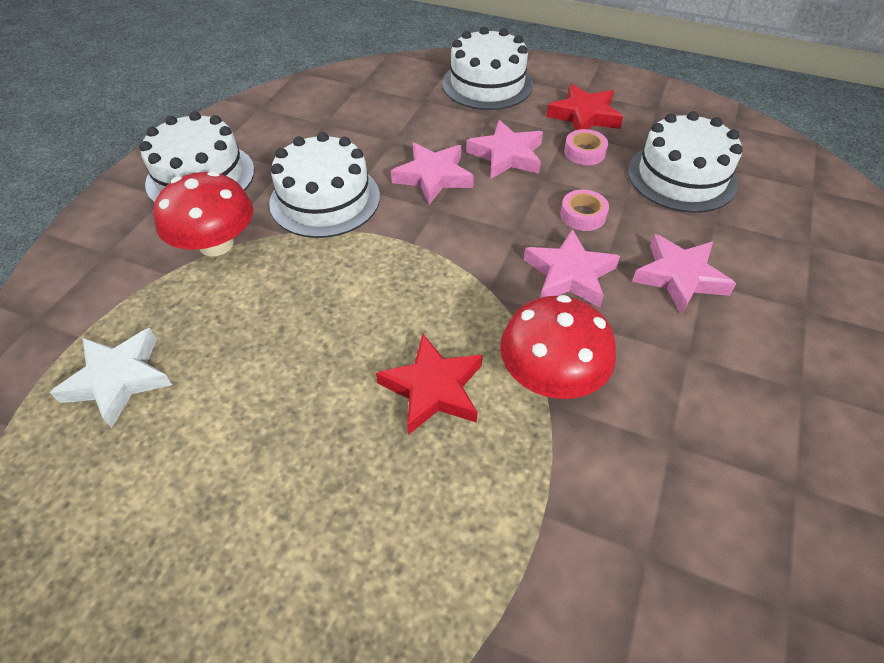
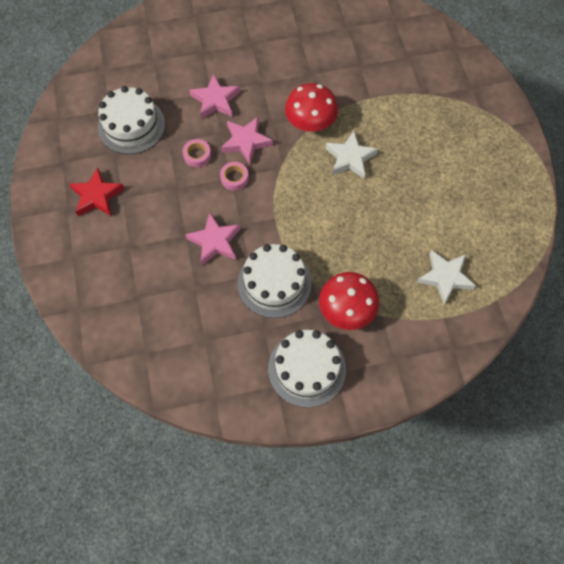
camera: 125 degrees left, 15 degrees up
red star [376,334,483,435] -> white star [325,131,378,179]
white cake [442,27,533,110] -> none
pink star [466,120,543,179] -> none
pink tape [564,129,608,165] -> pink tape moved to [220,162,249,190]

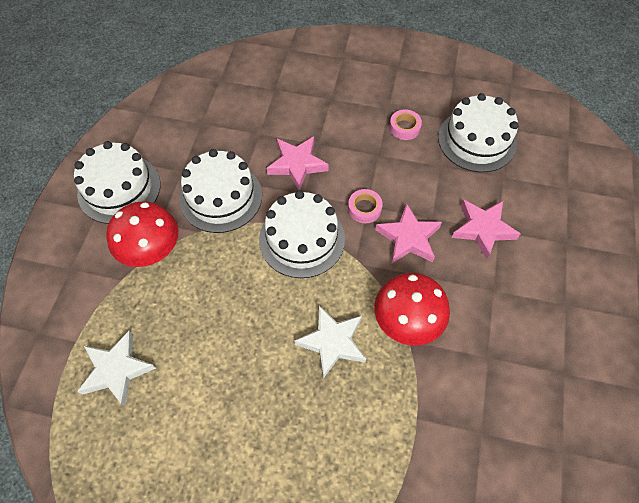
camera: 115 degrees right, 5 degrees down
red star [69,167,124,216] -> none
pink tape [183,139,211,167] -> pink tape moved to [389,109,422,140]
none -> white cake [259,190,345,278]

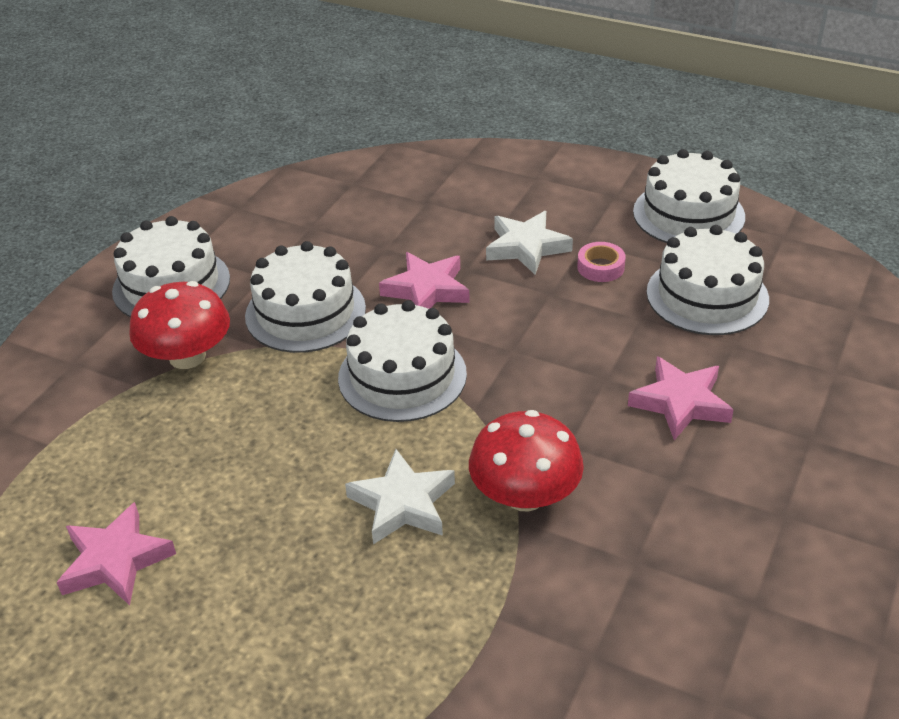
camera: 15 degrees right, 20 degrees down
white star [77,331,156,406] -> white star moved to [486,211,573,275]
pink tape [348,189,383,223] -> none
pink star [375,203,442,263] -> pink star moved to [56,502,176,605]
none -> white cake [633,149,745,243]

